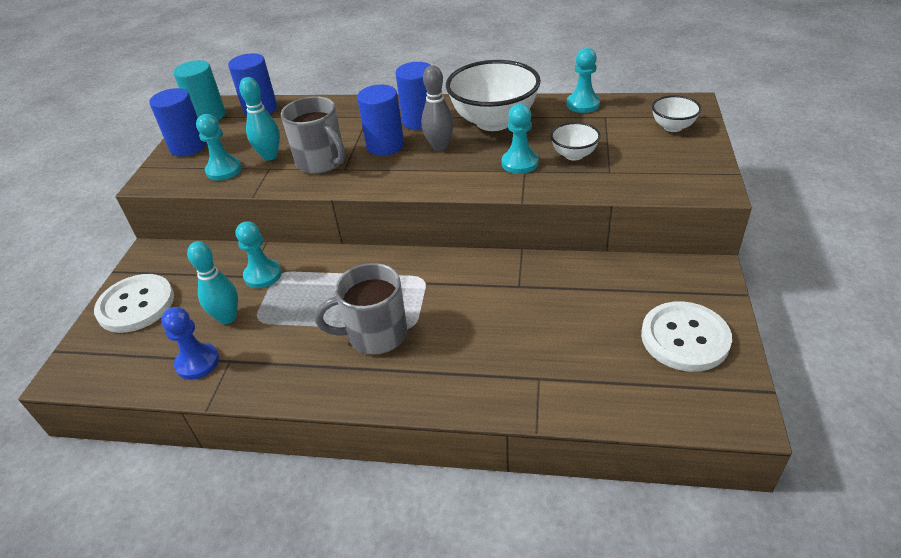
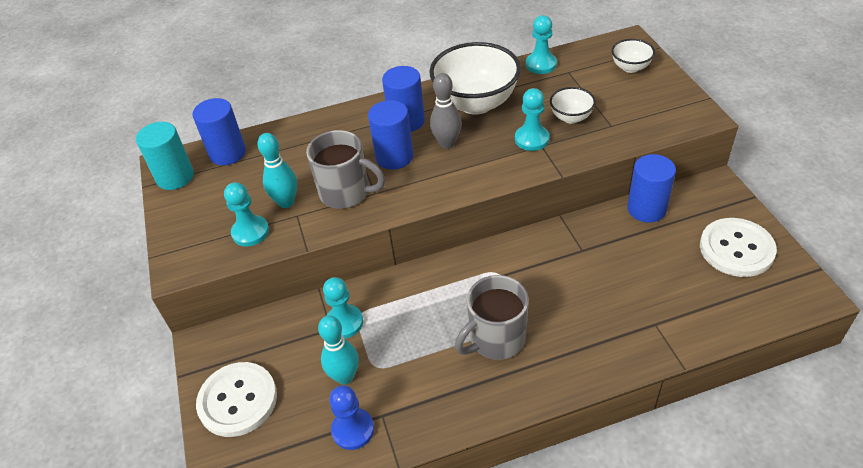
camera: 25 degrees left, 5 degrees up
blue cylinder [149,88,207,156] -> blue cylinder moved to [627,154,676,223]

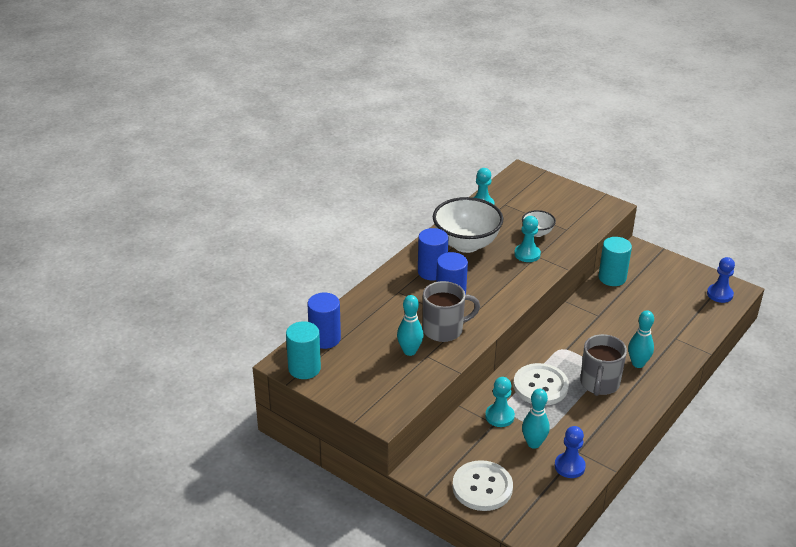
camera: 40 degrees left, 10 degrees down
turquoise pawn [224,182,269,247] -> none
grey bowling pin [430,73,462,149] -> none
white bowl [611,39,655,73] -> none
blue cylinder [627,154,676,223] -> turquoise cylinder [598,237,632,286]
white button [700,218,777,277] -> white button moved to [513,363,569,405]
none -> turquoise bowling pin [628,310,654,368]
none -> blue pawn [707,257,735,303]

